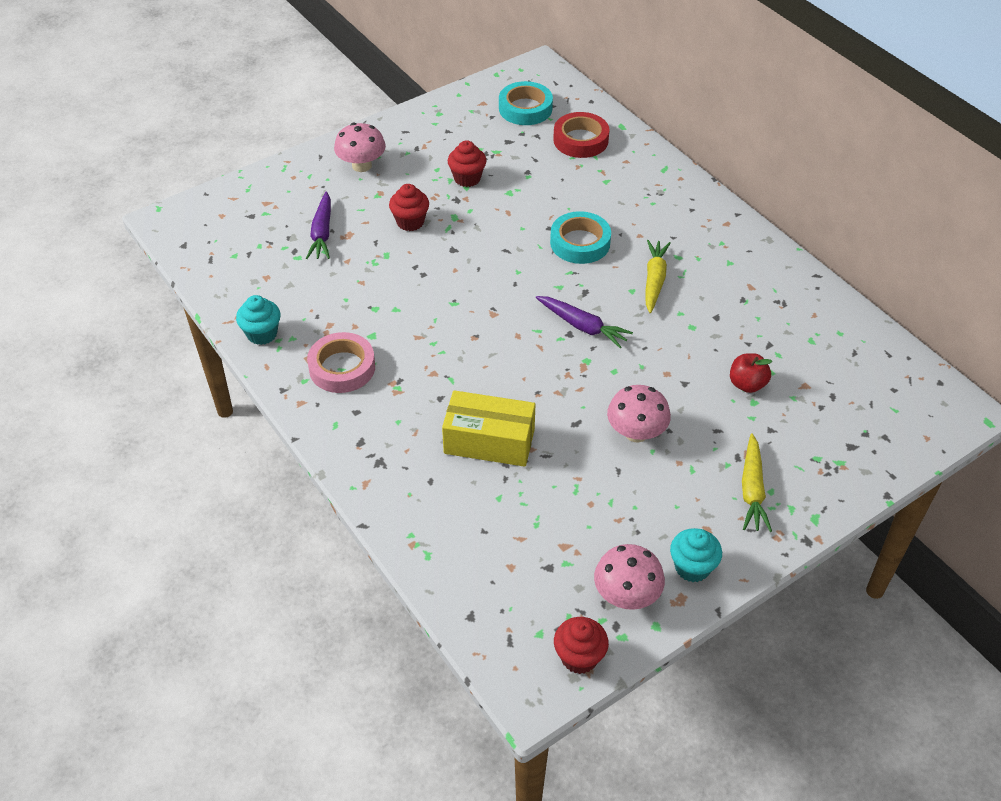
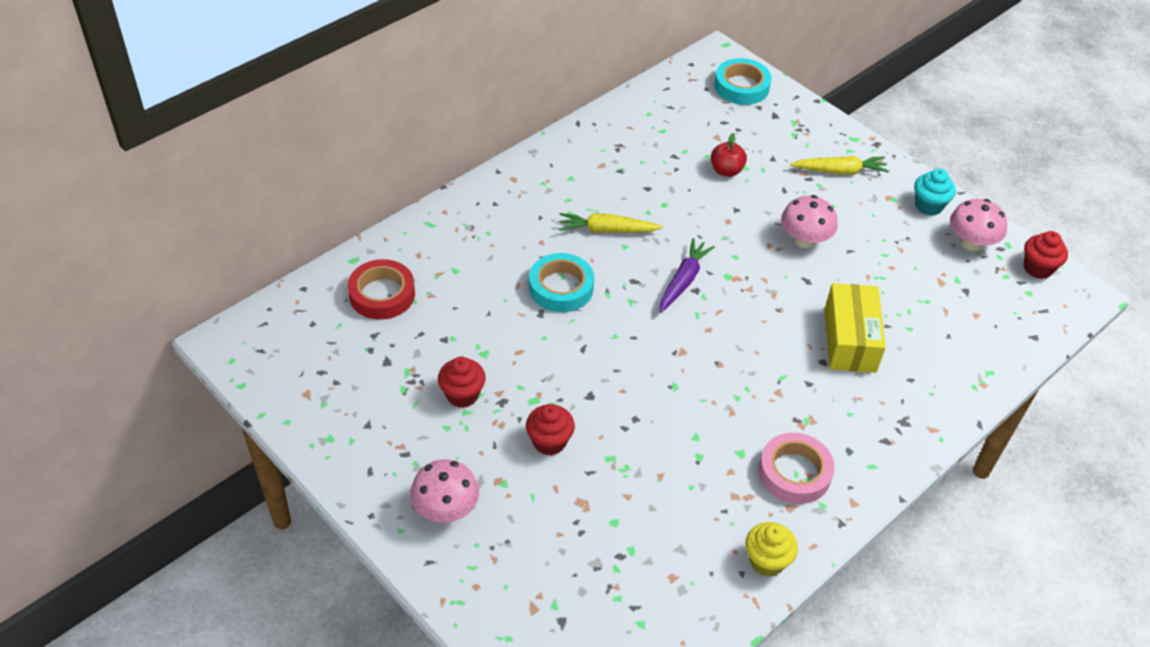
camera: 100 degrees left, 0 degrees up
turquoise cupcake [236,295,281,345] -> yellow cupcake [745,522,798,577]
purple carrot [306,191,331,259] -> none
turquoise tape [499,81,553,125] -> turquoise tape moved to [714,58,772,105]

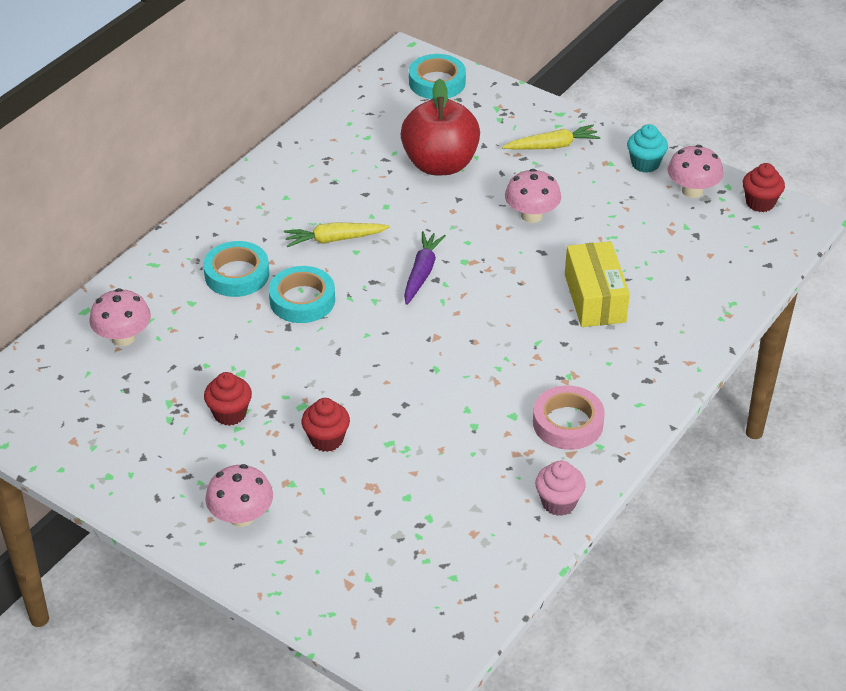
camera: 10 degrees left, 5 degrees down
red tape [348,259,415,320] -> pink mushroom [89,288,151,346]
red apple [711,133,747,177] -> red apple [401,78,480,175], size x2.16
yellow cupcake [745,522,798,577] -> pink cupcake [535,460,586,516]
none -> turquoise tape [203,241,269,297]

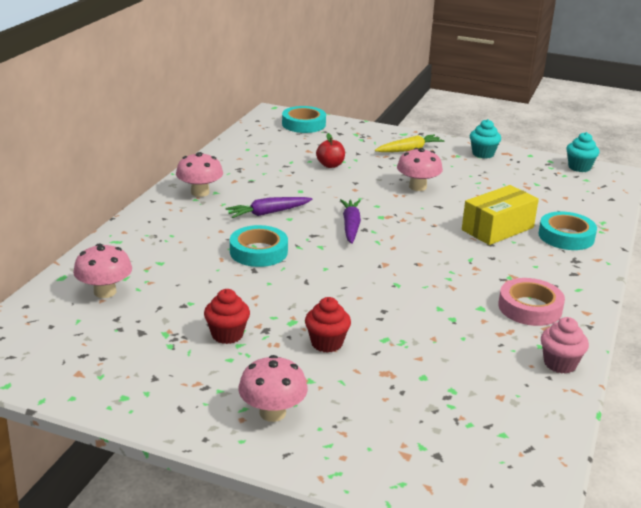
camera: 15 degrees left, 15 degrees down
turquoise tape [203,241,269,297] -> turquoise tape moved to [539,212,597,250]
yellow carrot [284,222,390,247] -> purple carrot [225,197,313,218]
red apple [401,78,480,175] -> red apple [316,133,345,168], size x0.46
yellow box [565,241,630,327] -> yellow box turned 75 degrees clockwise [462,185,539,245]
pink mushroom [667,145,723,198] -> pink mushroom moved to [176,152,223,197]
red cupcake [743,163,785,212] -> turquoise cupcake [566,132,599,172]

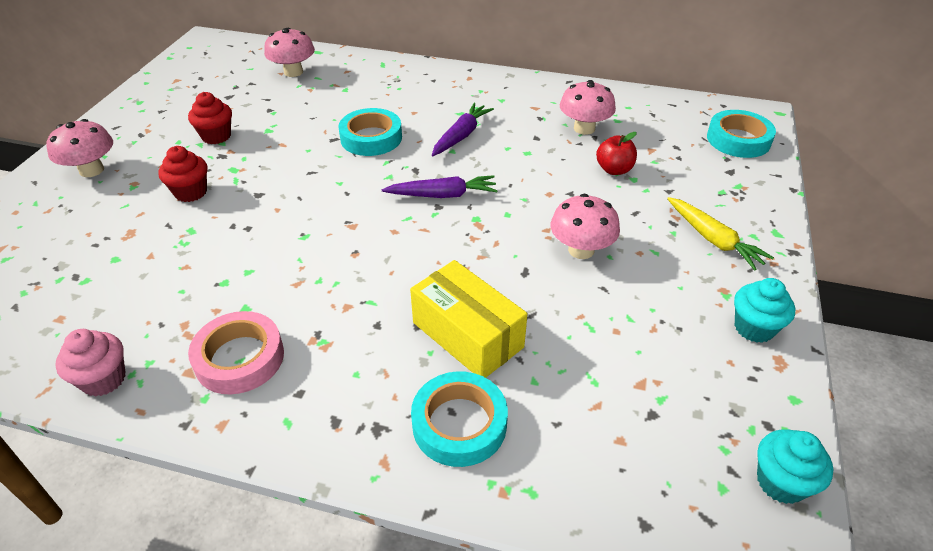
camera: 85 degrees right, 15 degrees up
pink mushroom [176,152,223,197] -> pink mushroom moved to [560,80,616,135]
purple carrot [225,197,313,218] -> purple carrot turned 60 degrees clockwise [432,103,494,156]

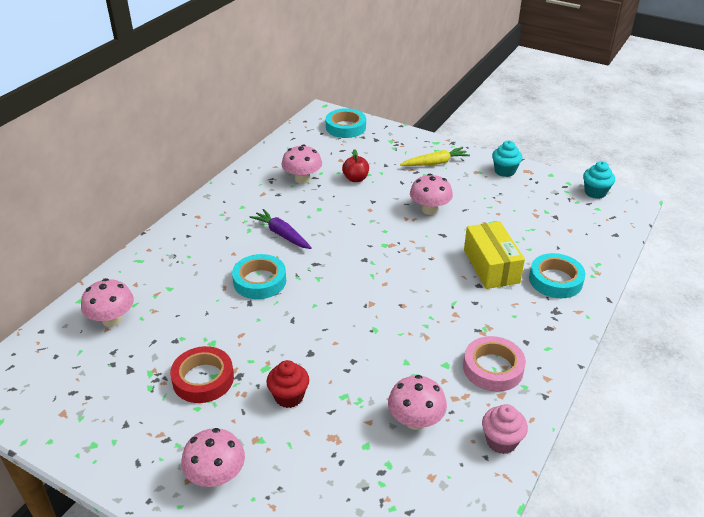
camera: 75 degrees left, 5 degrees down
red cupcake [188,92,232,144] -> red tape [170,346,234,403]
purple carrot [382,175,498,198] -> none
yellow box [410,260,528,378] -> yellow box turned 75 degrees counterclockwise [464,221,525,289]
none -> pink mushroom [388,375,447,430]

